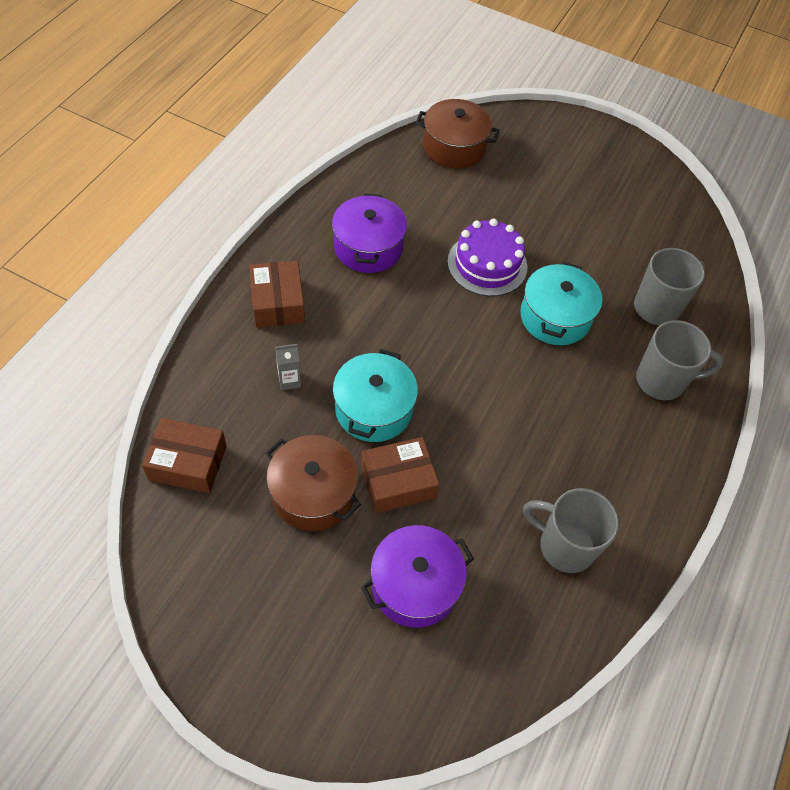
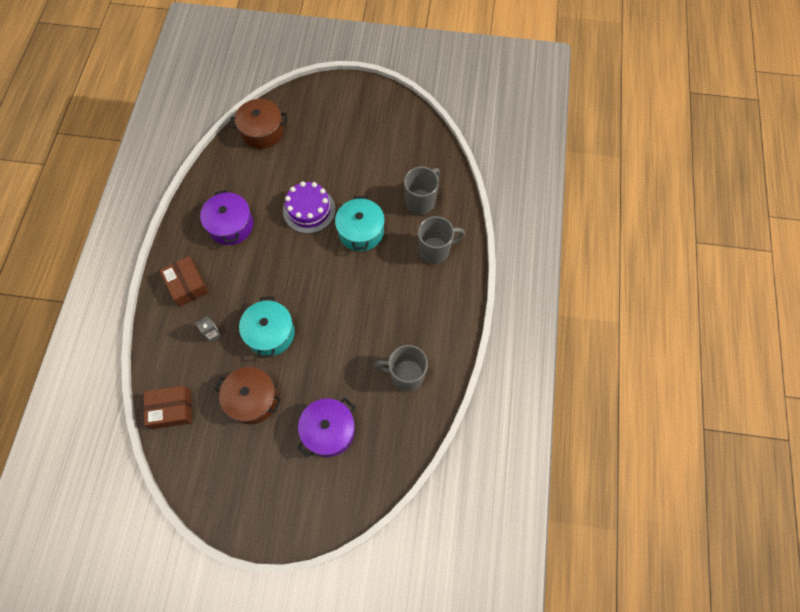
camera: 15 degrees left, 10 degrees up
brown box [361,437,440,514] -> none

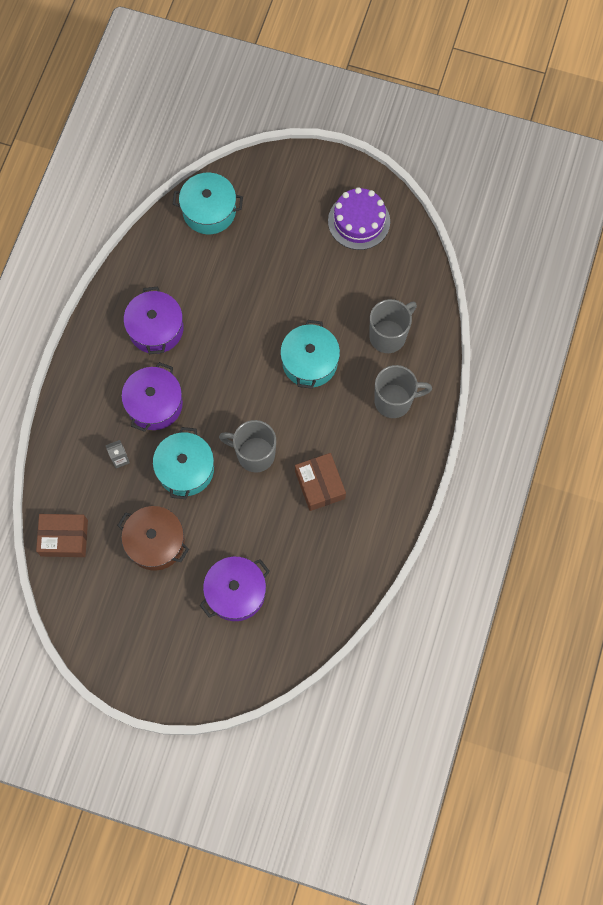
camera: 10 degrees right, 5 degrees up
brown box [159,256,209,307] -> brown box moved to [295,453,346,511]
brown pot [231,99,287,149] -> turquoise pot [173,173,243,234]
purple cake [283,181,335,233] -> purple cake moved to [328,187,390,250]
grey mug [374,345,428,391] -> grey mug moved to [219,420,276,472]
none -> purple pot [122,362,183,432]

